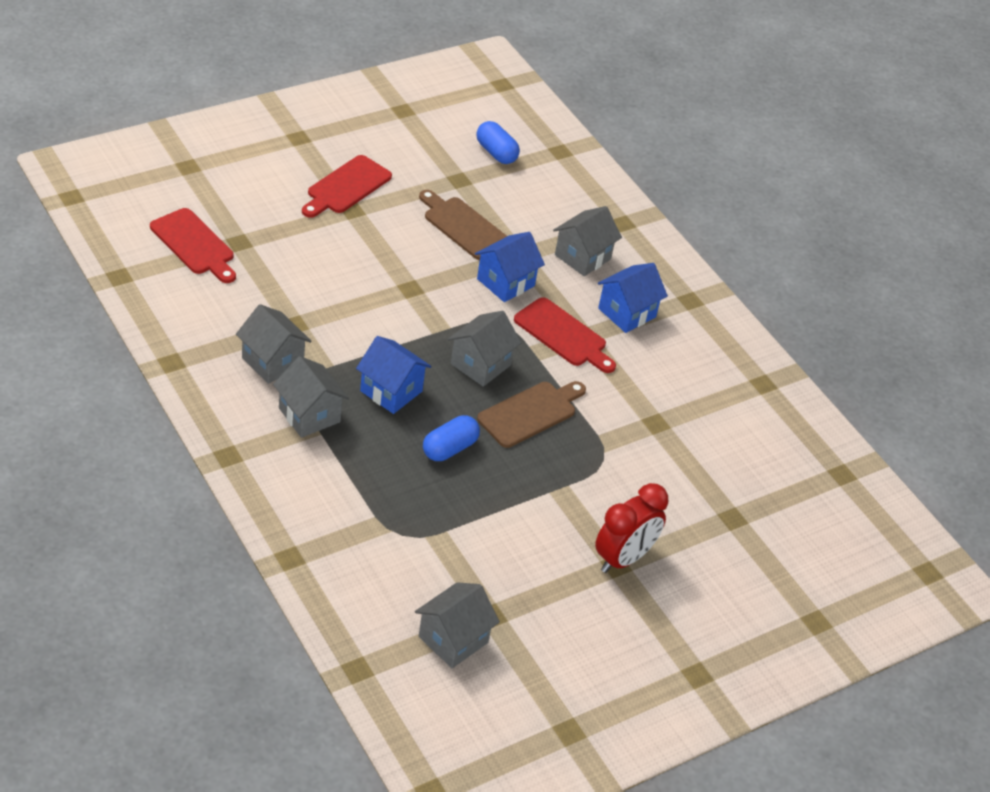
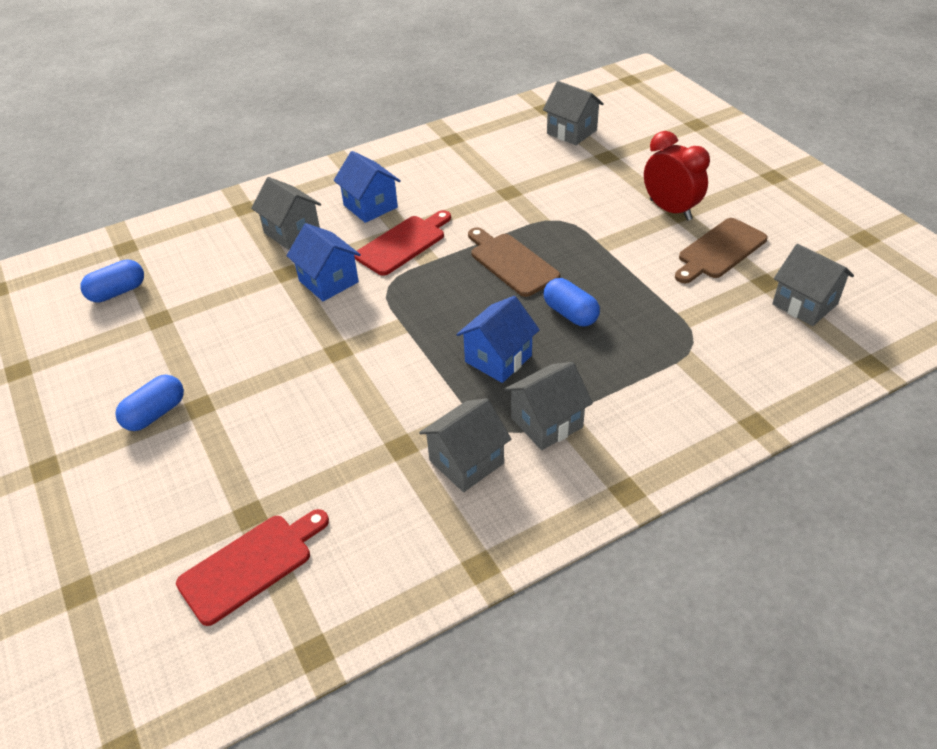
camera: 80 degrees left, 0 degrees up
red cutting board [302,155,392,218] -> blue capsule [115,375,184,431]
brown cutting board [419,190,507,260] -> brown cutting board moved to [675,218,768,283]
grey house [448,311,521,387] -> grey house moved to [543,81,604,145]

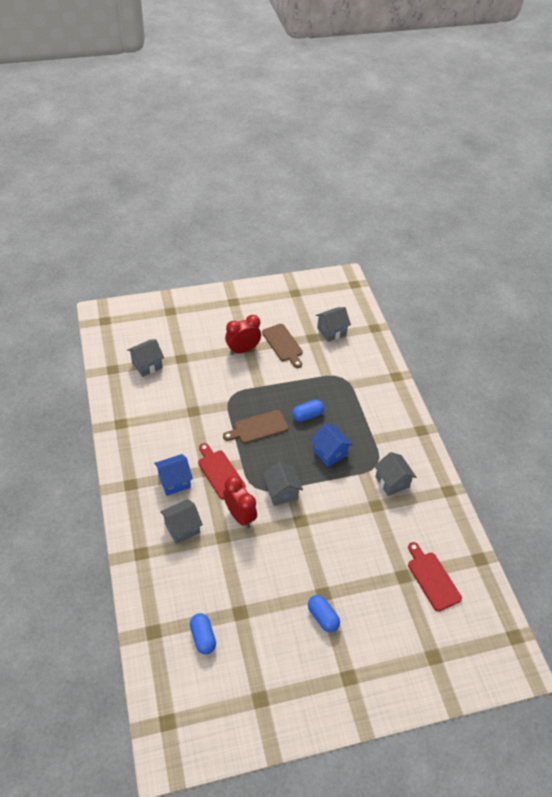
camera: 80 degrees left, 5 degrees up
blue house [286,223,361,301] -> red clock [223,476,257,528]
grey house [504,362,593,450] -> grey house moved to [263,462,303,506]

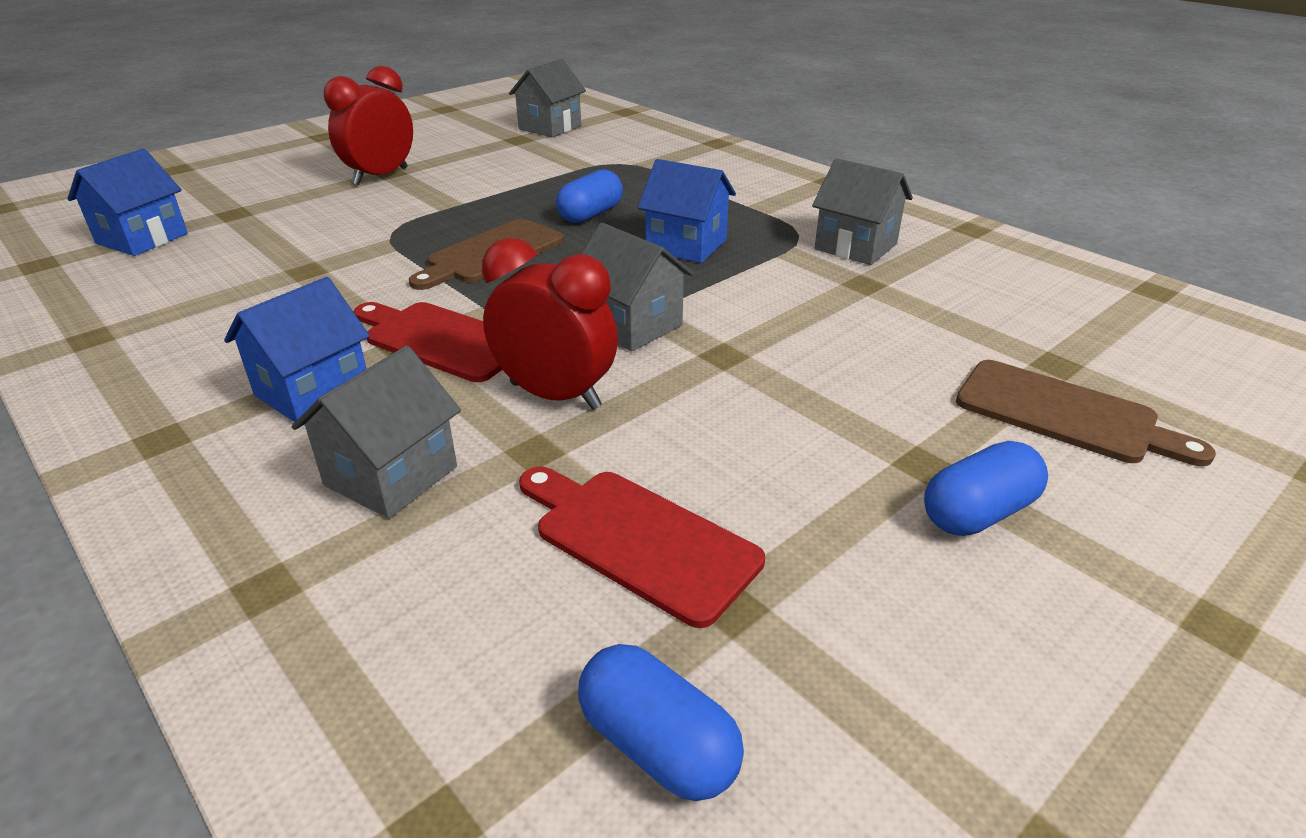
camera: 25 degrees left, 15 degrees down
grey house [127,339,164,377] -> blue house [67,149,188,256]
brown cutting board [262,324,303,368] -> brown cutting board moved to [956,360,1216,466]
blue capsule [308,595,340,632] -> blue capsule turned 60 degrees counterclockwise [924,441,1048,536]
red cutting board [408,542,462,611] -> red cutting board moved to [519,466,765,628]

